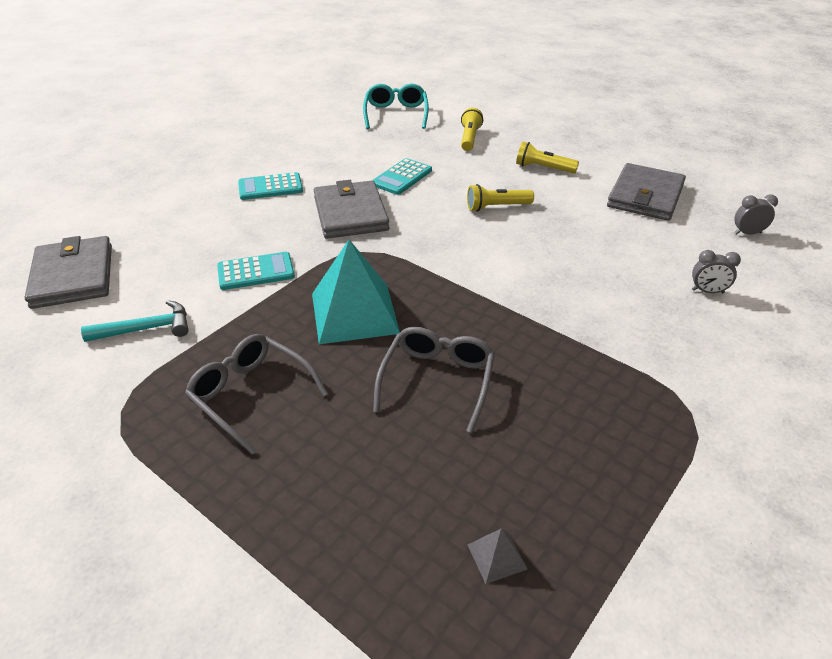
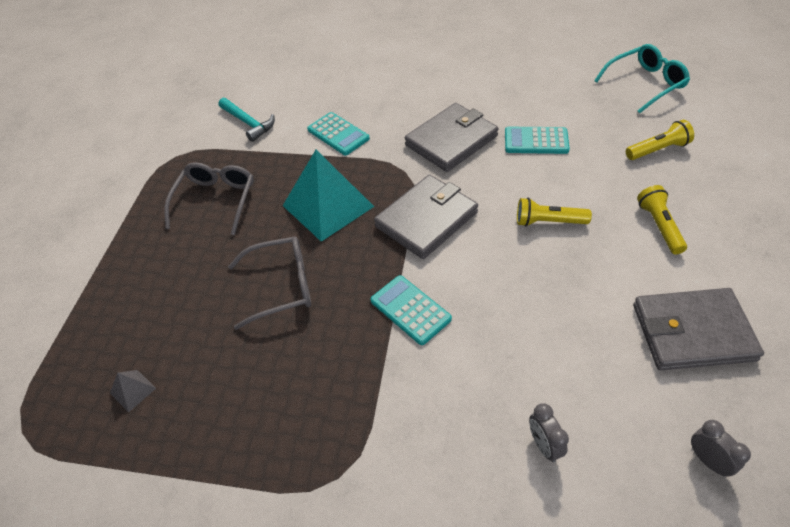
camera: 65 degrees right, 10 degrees up
grey wallet [25,236,112,309] -> grey wallet moved to [374,175,478,259]
turquoise calculator [238,172,303,200] -> turquoise calculator moved to [370,275,452,345]
yellow flashlight [467,184,534,212] -> yellow flashlight turned 45 degrees counterclockwise [517,198,592,227]

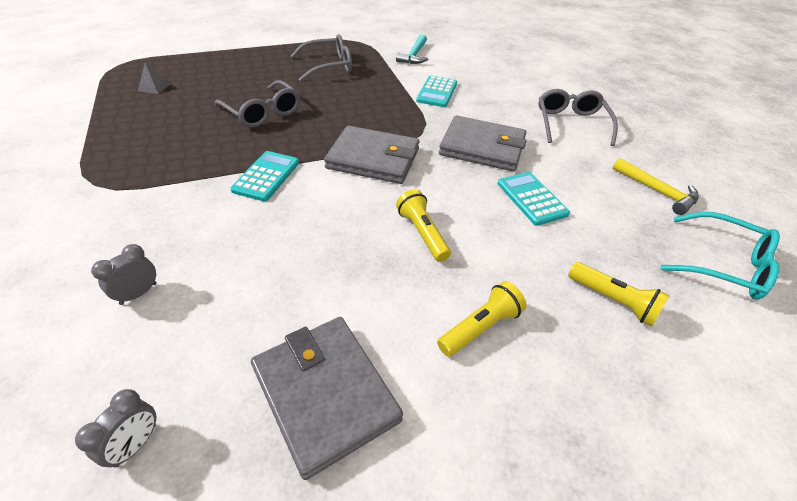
camera: 55 degrees right, 5 degrees down
turquoise pyramid [283,150,374,242] -> none
none -> grey glasses [538,89,618,146]
none -> yellow hammer [612,158,699,215]

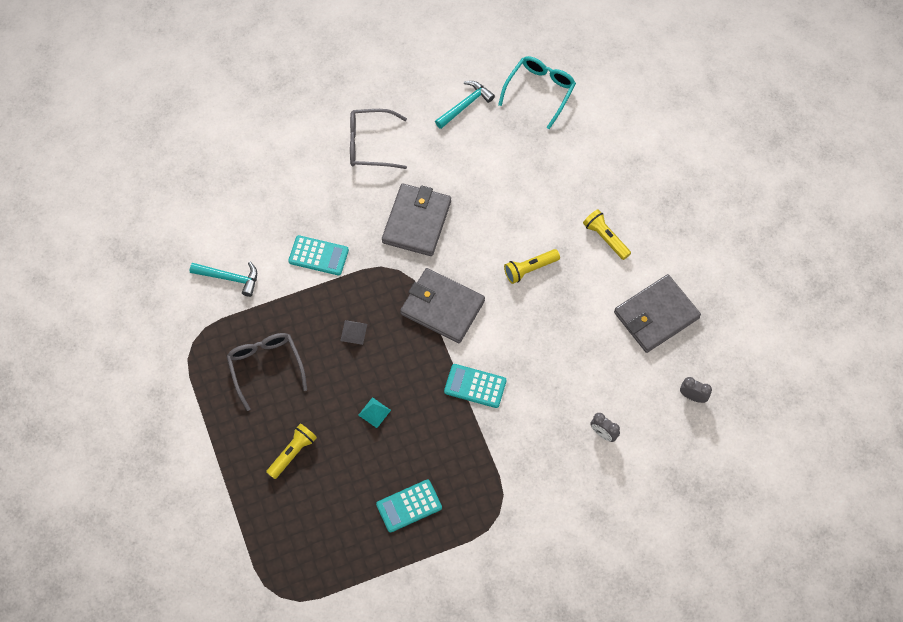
camera: 90 degrees left, 20 degrees up
grey pyramid [138,63,171,94] -> grey pyramid moved to [340,320,367,345]
grey glasses [214,80,300,128] -> turquoise pyramid [358,397,391,428]
grey wallet [324,126,420,184] -> grey wallet turned 75 degrees counterclockwise [400,268,485,343]
turquoise calculator [498,172,570,226] -> turquoise calculator moved to [376,479,442,532]
yellow flashlight [568,262,670,326] -> yellow flashlight moved to [266,424,317,479]
yellow hammer [612,158,699,215] -> turquoise hammer [435,81,495,129]

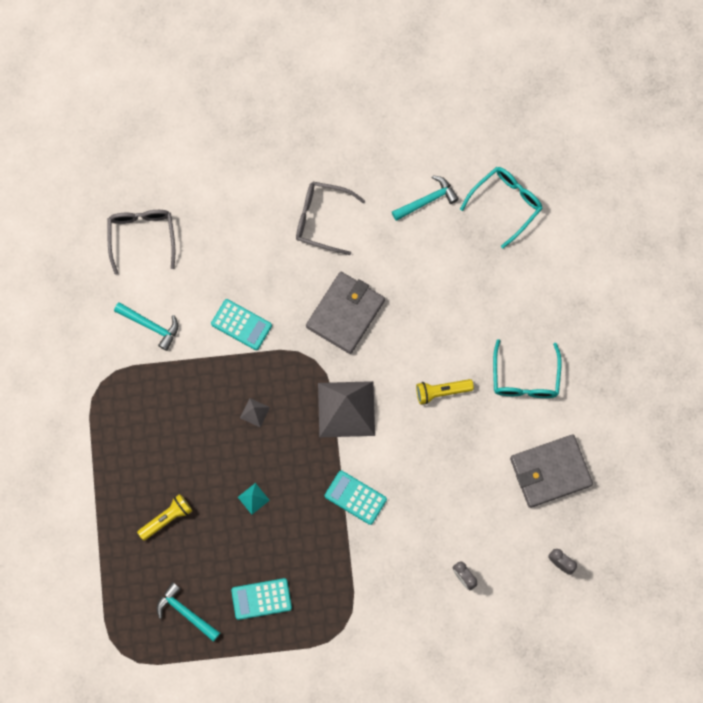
camera: 15 degrees right, 10 degrees up
grey glasses [227,333,307,411] -> grey glasses moved to [108,210,175,274]
grey wallet [400,268,485,343] -> grey pyramid [318,381,375,437]
yellow flashlight [583,209,631,260] -> turquoise glasses [493,339,562,398]
none -> turquoise hammer [157,582,220,642]

